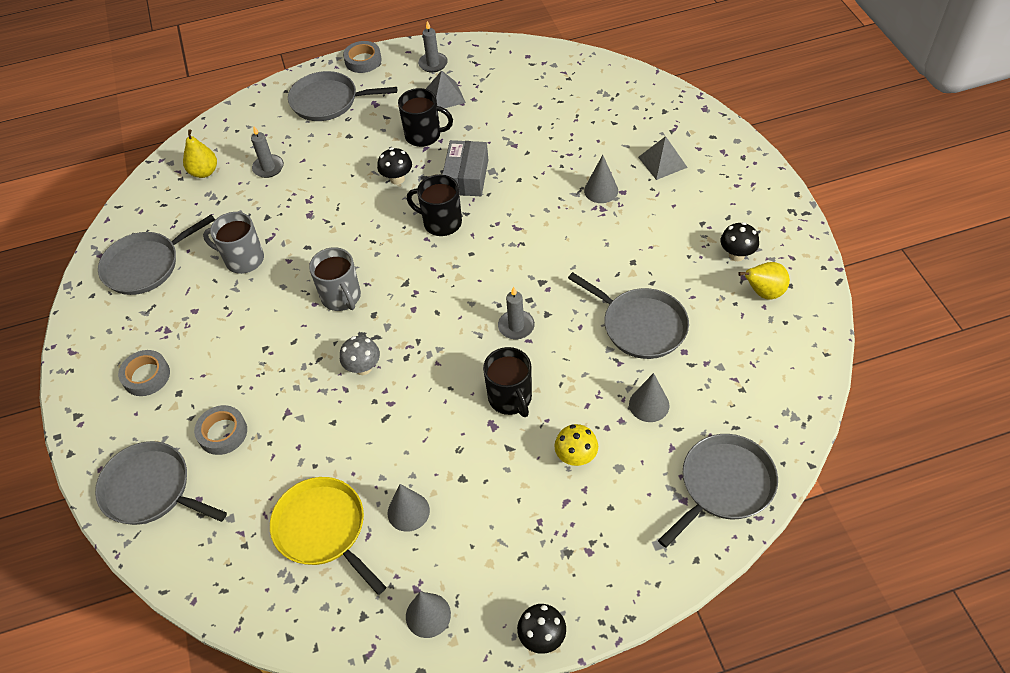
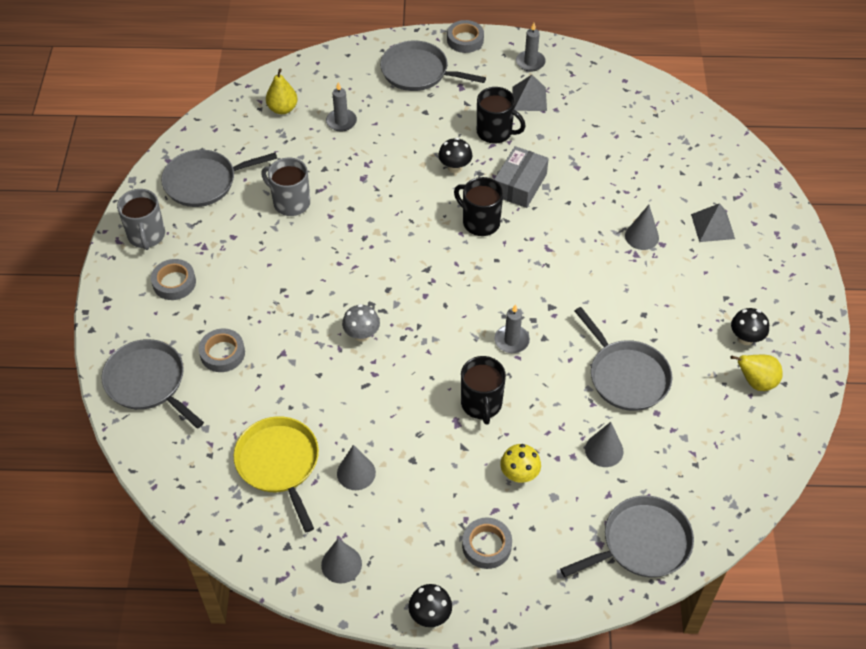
camera: 15 degrees right, 0 degrees up
grey mug [309,247,361,311] -> grey mug moved to [117,189,165,250]
none -> grey tape [462,518,512,569]

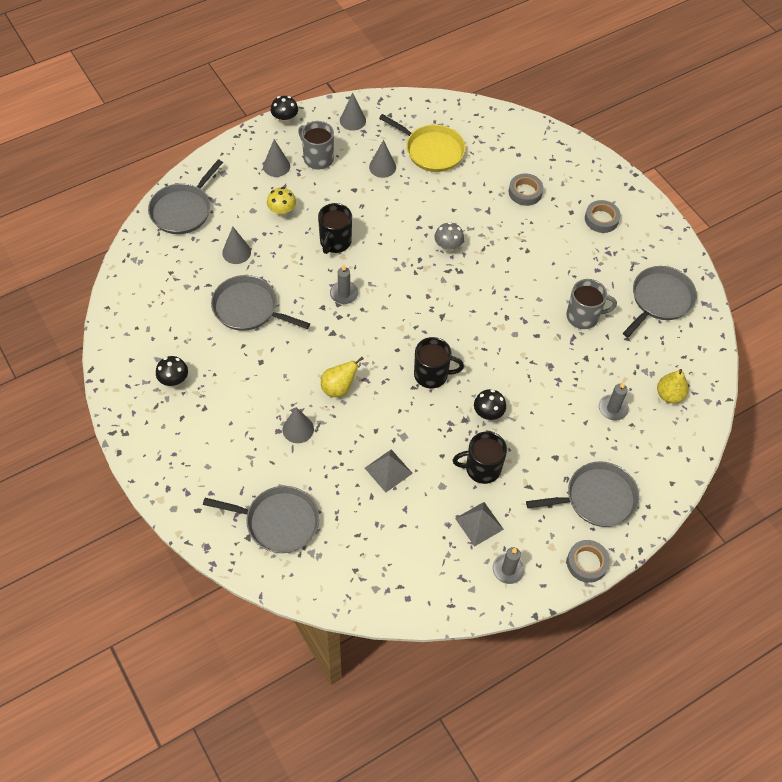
camera: 145 degrees right, 5 degrees up
grey pan [102,339,204,428] -> grey pan moved to [203,486,319,553]
grey mug [117,189,165,250] -> grey mug moved to [298,121,334,169]
black mug [461,356,506,425] -> black mug turned 120 degrees counterclockwise [318,203,352,254]
grey tape [462,518,512,569] -> grey cone [263,139,290,177]
grey box [494,146,549,208] -> none
grey pyramid [691,203,735,242] -> grey pyramid moved to [365,449,413,492]
yellow pear [731,355,783,391] -> yellow pear moved to [321,357,364,397]

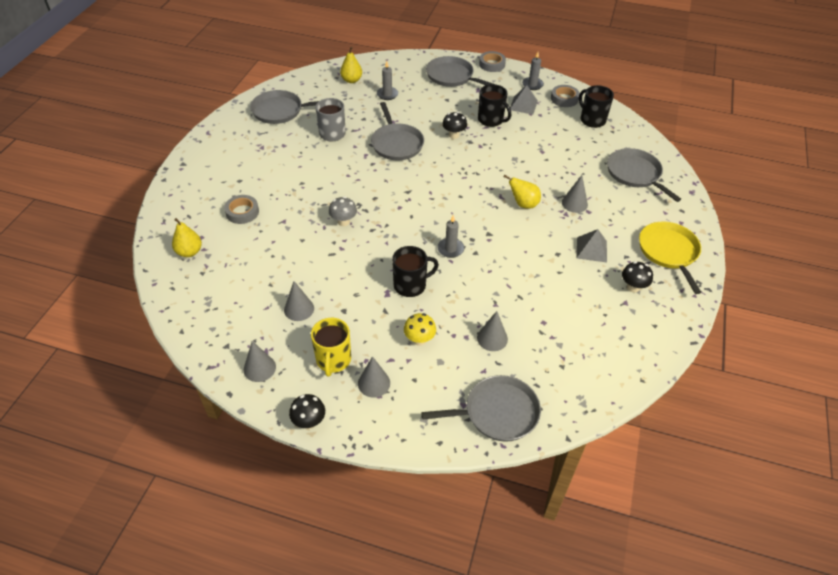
camera: 130 degrees left, 10 degrees down
grey pan [211,275,310,331] -> grey pan moved to [371,102,424,160]
grey mug [298,121,334,169] -> yellow mug [311,318,351,376]
grey pyramid [365,449,413,492] -> grey pyramid moved to [576,229,607,263]
yellow pan [379,114,466,172] -> yellow pan moved to [639,222,701,294]
black mug [414,337,464,388] -> black mug moved to [579,85,614,128]
grey tape [585,200,621,233] -> grey tape moved to [551,85,580,107]
none -> yellow pear [172,218,202,257]

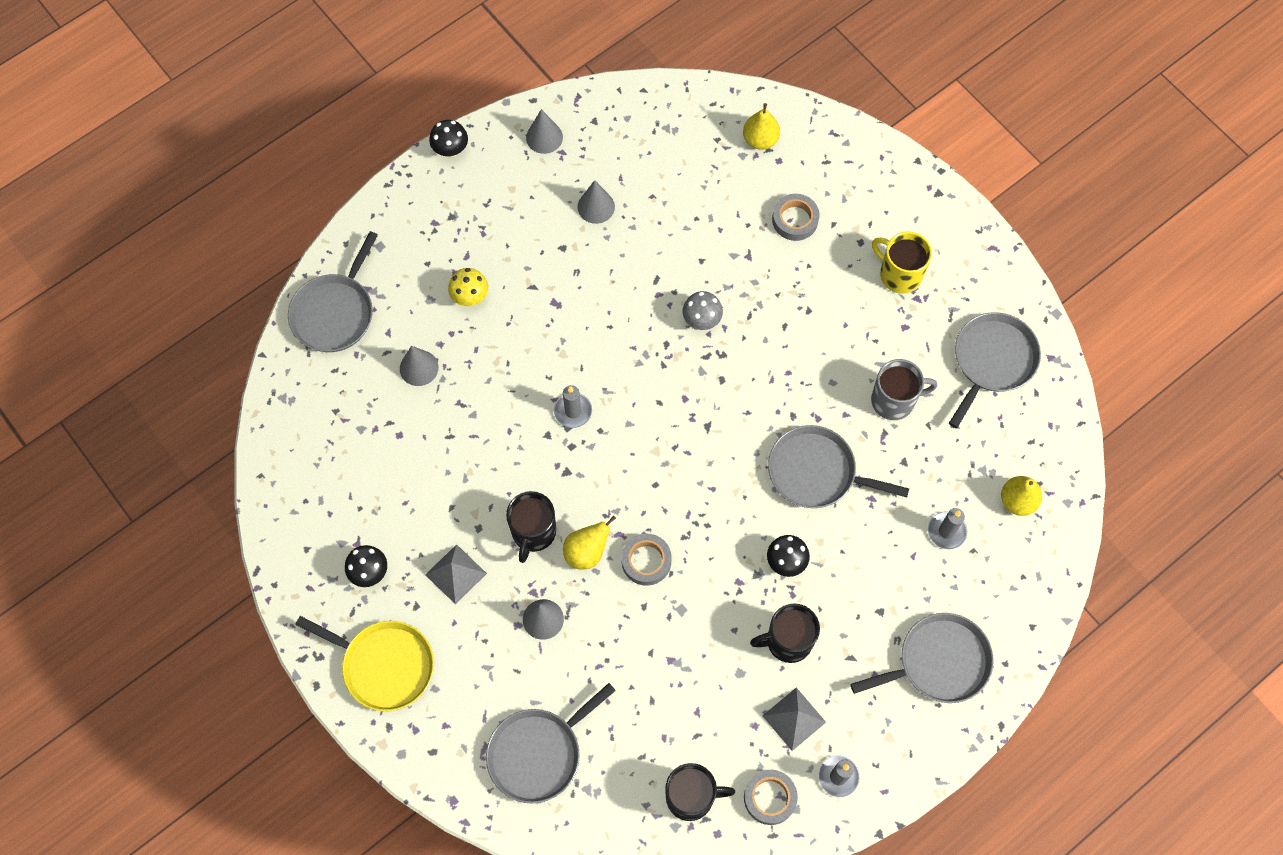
camera: 125 degrees right, 20 degrees up
yellow mug [311,318,351,376] -> yellow mug moved to [872,231,932,294]
grey cone [358,356,390,397] -> none
black mug [392,246,439,297] -> black mug moved to [506,491,556,563]
grey tape [479,51,506,72] -> grey tape moved to [621,534,672,586]
grey pan [607,148,681,202] -> grey pan turned 135 degrees clockwise [486,683,616,804]

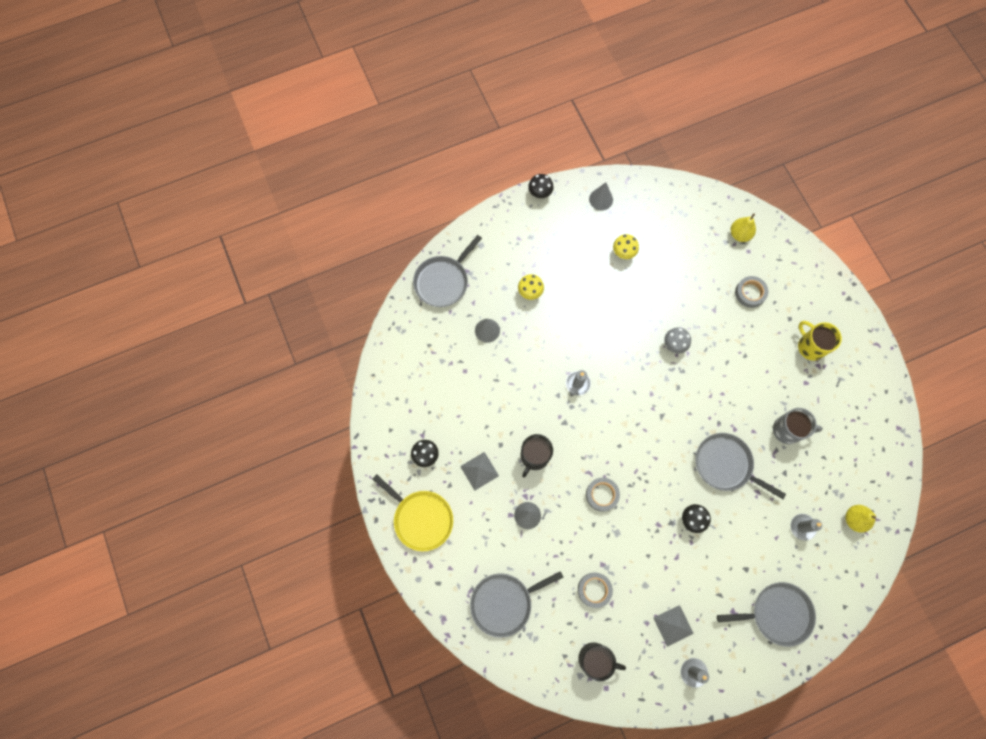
camera: 15 degrees right, 5 degrees up
yellow pear [563,515,616,570] -> none
grey cone [577,180,615,224] -> yellow mushroom [613,234,639,259]
grey tape [744,770,798,825] -> grey tape moved to [578,573,613,608]
black mug [750,603,820,663] -> none
grey pan [949,312,1041,428] -> none

